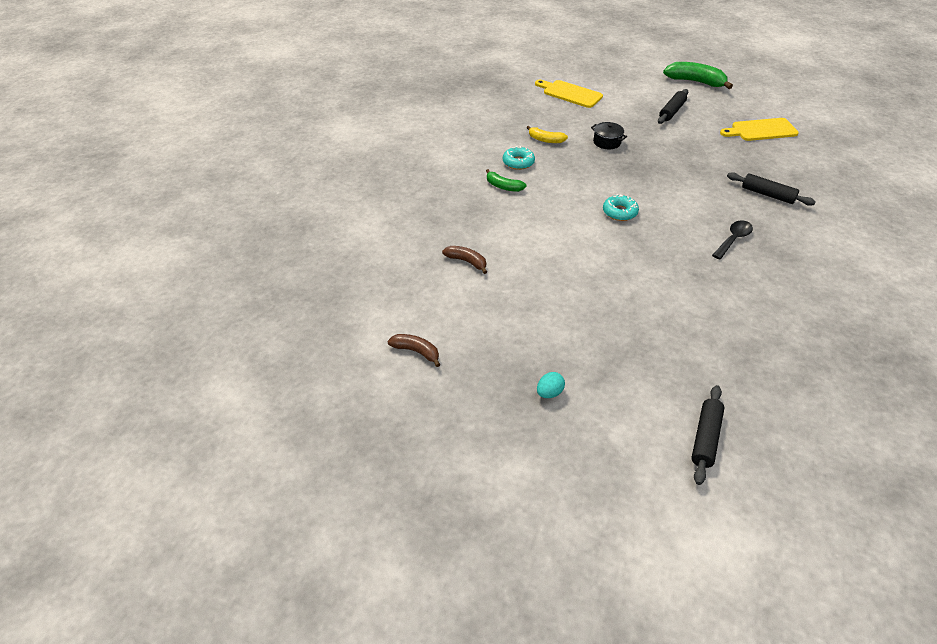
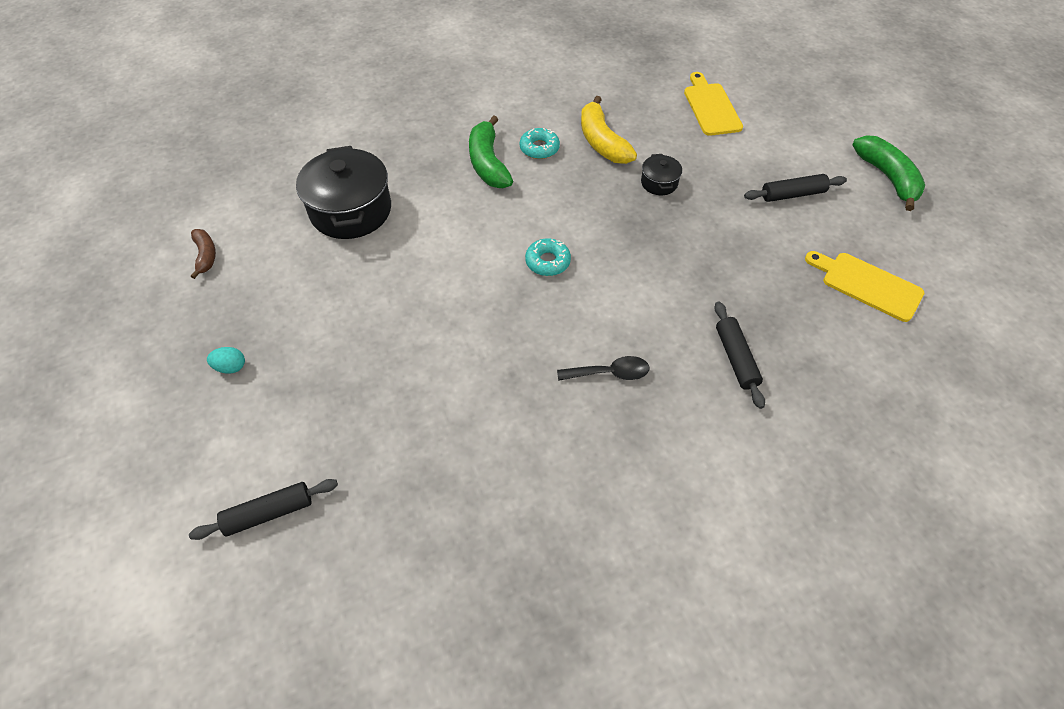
camera: 45 degrees right, 10 degrees up
brown banana [442,246,487,274] -> black pot [296,146,391,239]
green banana [486,169,527,192] -> green banana [469,115,513,188], size x1.75
yellow banana [527,126,568,143] -> yellow banana [581,96,637,164], size x1.75

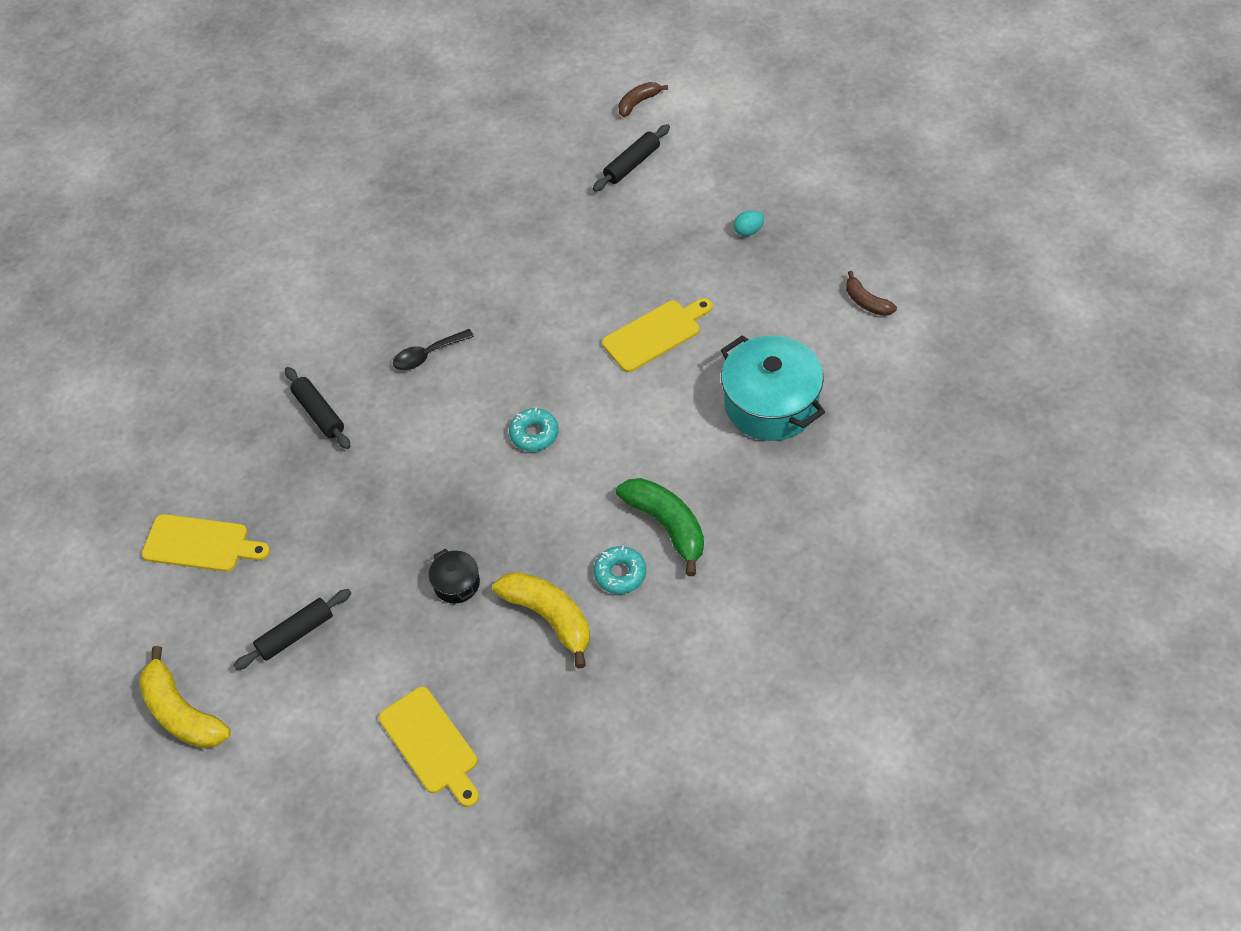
camera: 160 degrees right, 0 degrees up
black pot [296,146,391,239] -> turquoise pot [721,335,825,441]
green banana [852,135,925,211] -> yellow banana [139,646,231,749]
none -> yellow cutting board [602,298,713,372]
none -> brown banana [618,82,668,117]

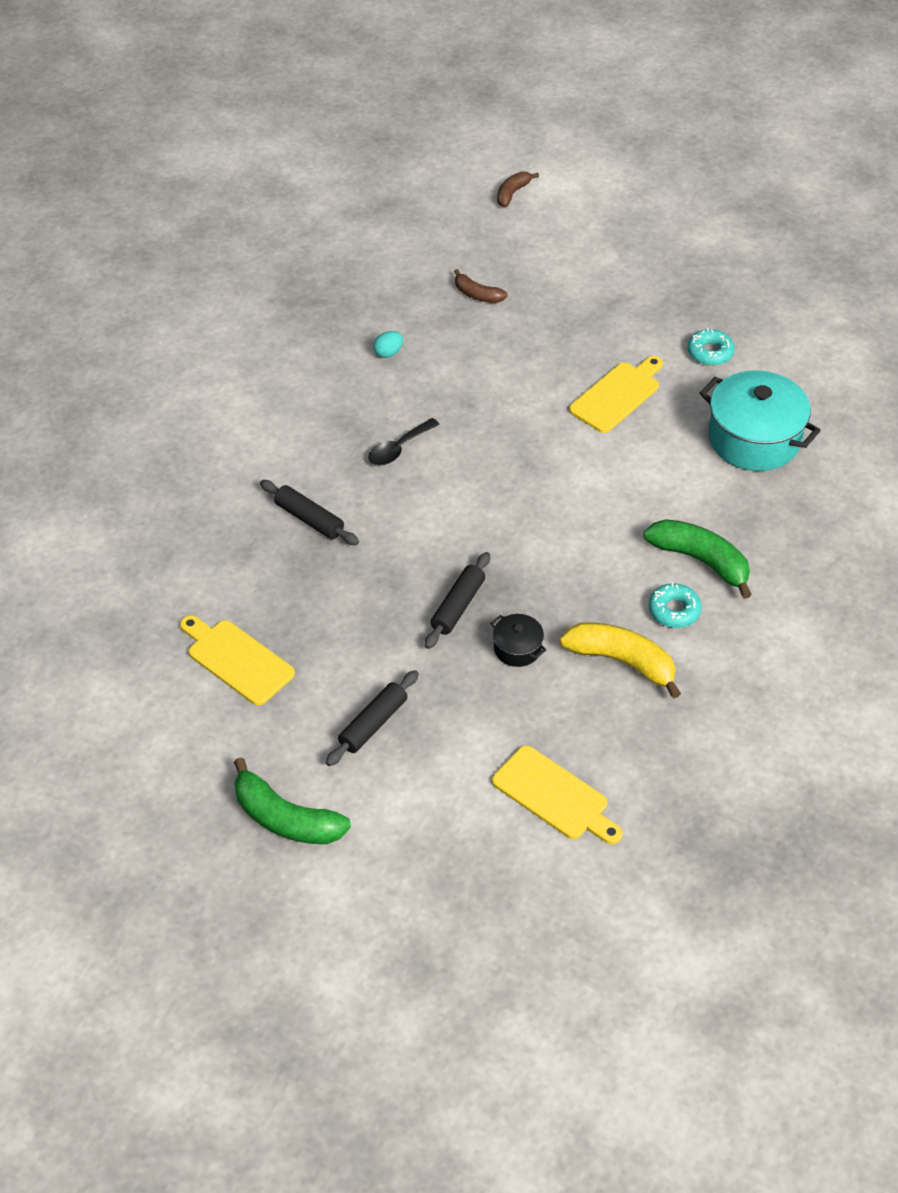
camera: 20 degrees left, 5 degrees down
yellow banana [139,646,231,749] -> green banana [234,757,351,844]
yellow cutting board [142,514,270,572] -> yellow cutting board turned 135 degrees counterclockwise [180,615,295,706]
turquoise donut [509,408,558,451] -> turquoise donut moved to [687,328,735,366]
black rolling pin [593,124,670,192] -> black rolling pin moved to [425,552,490,649]
turquoise egg [734,210,764,236] -> turquoise egg moved to [373,331,403,358]
brown banana [846,271,897,316] -> brown banana moved to [454,269,508,303]

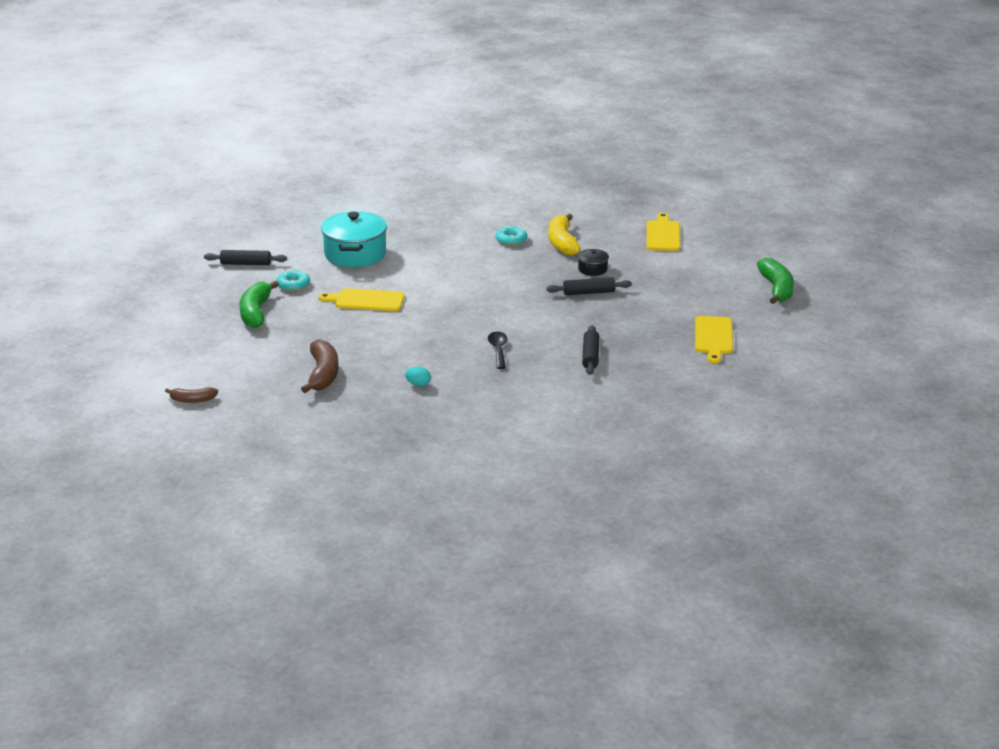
camera: 125 degrees left, 20 degrees down
black rolling pin [326,670,419,766] -> black rolling pin moved to [204,250,287,265]
black spoon [368,418,440,465] -> black spoon turned 105 degrees counterclockwise [488,332,508,369]
brown banana [454,269,508,303] -> brown banana [301,339,339,393], size x1.75
green banana [643,519,752,599] -> green banana moved to [239,280,279,328]

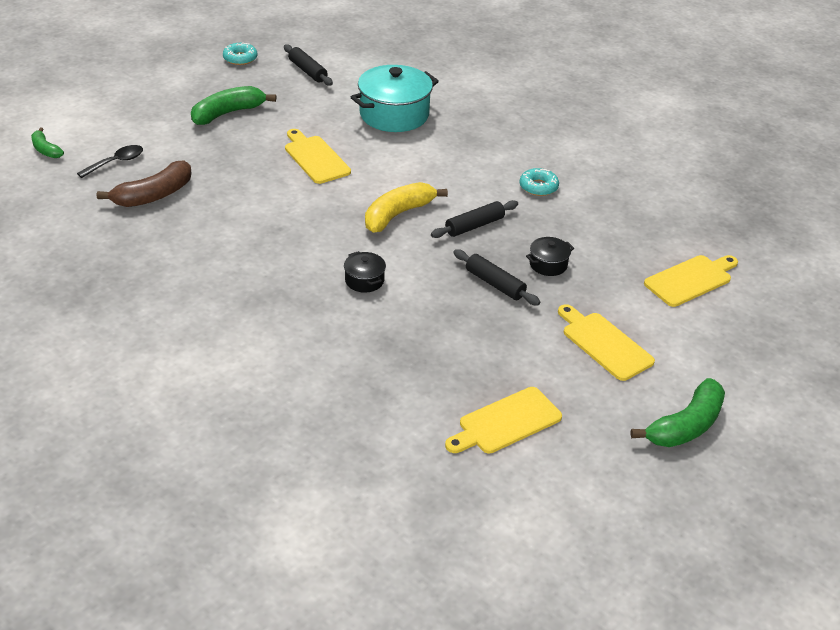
camera: 50 degrees right, 10 degrees up
brown banana [165,387,218,403] -> green banana [31,127,64,158]
turquoise donut [276,270,310,291] -> turquoise donut moved to [223,43,257,65]
turquoise egg [405,367,431,386] -> none
black spoon [488,332,508,369] -> black spoon moved to [77,145,143,178]
yellow banana [548,214,581,256] -> yellow banana moved to [365,182,448,233]
black rolling pin [582,325,599,375] -> black rolling pin moved to [431,200,518,238]
none -> black pot [344,251,386,293]
none -> yellow cutting board [558,304,655,381]

